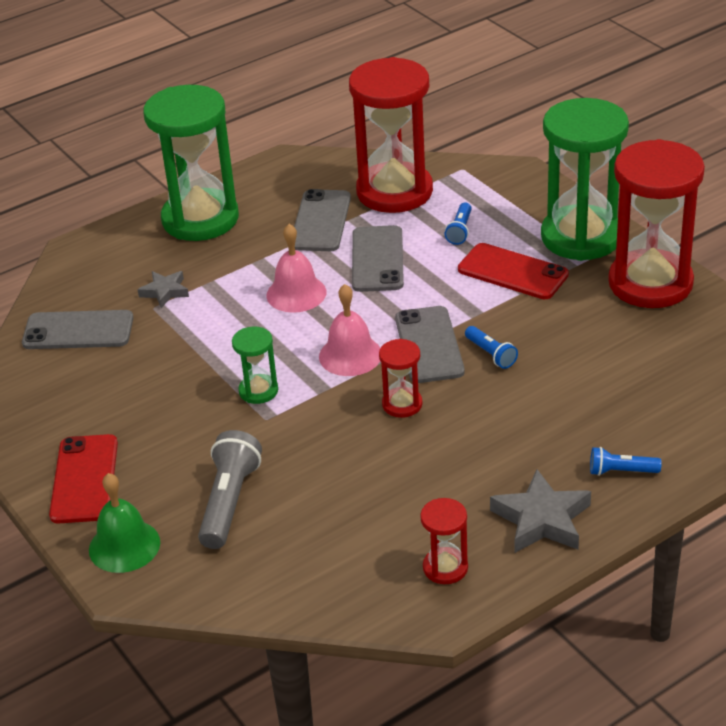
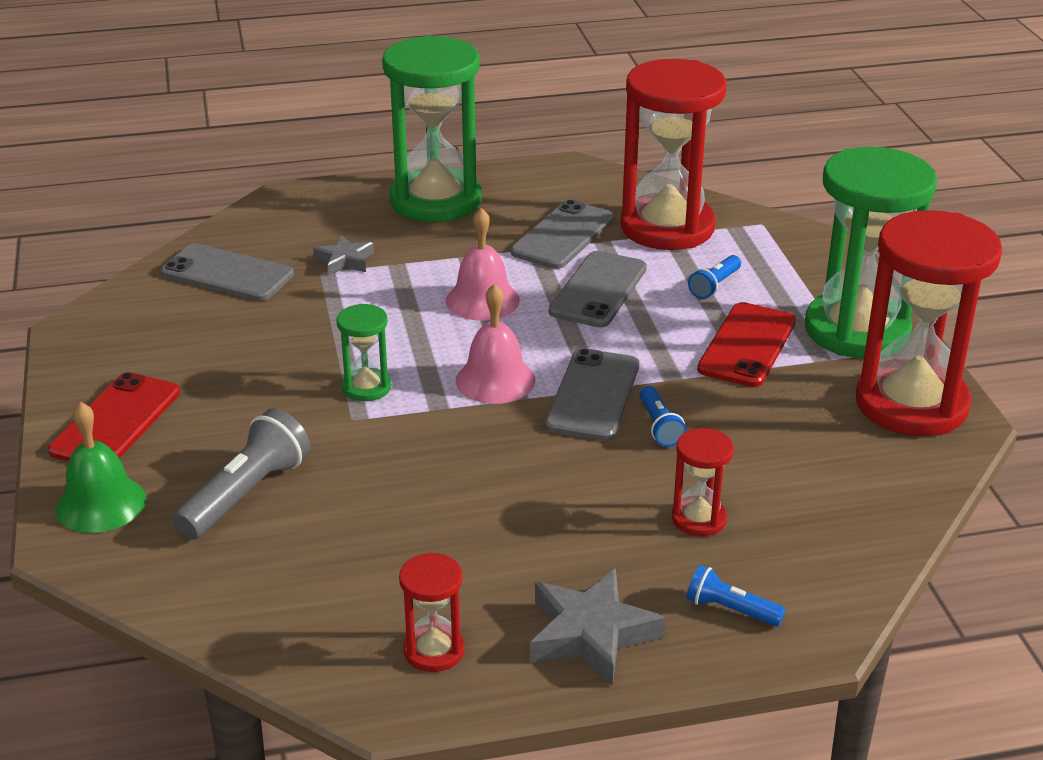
camera: 20 degrees right, 5 degrees down
red hourglass [379,339,422,418] -> red hourglass moved to [672,428,734,536]
red phone [458,243,569,299] -> red phone turned 60 degrees clockwise [697,302,796,387]

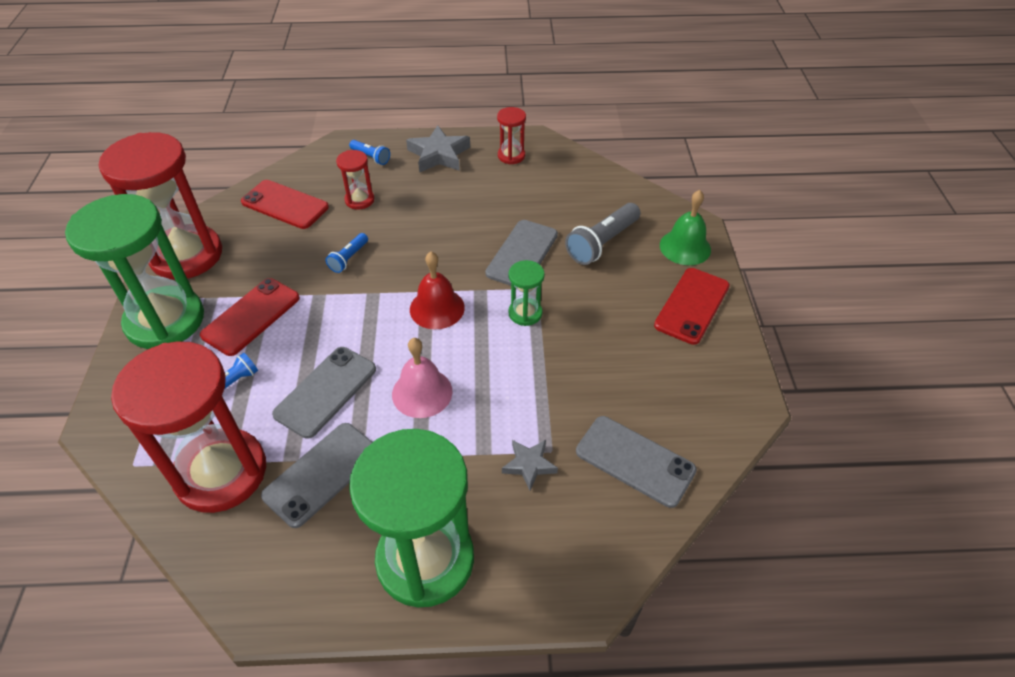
camera: 170 degrees left, 15 degrees up
pink bell [456,284,535,404] -> red bell [410,252,465,329]
grey phone [545,348,639,441] -> grey phone moved to [485,220,558,286]
blue flashlight [640,386,686,447] -> blue flashlight turned 150 degrees counterclockwise [326,233,368,273]
none -> red phone [241,180,329,229]

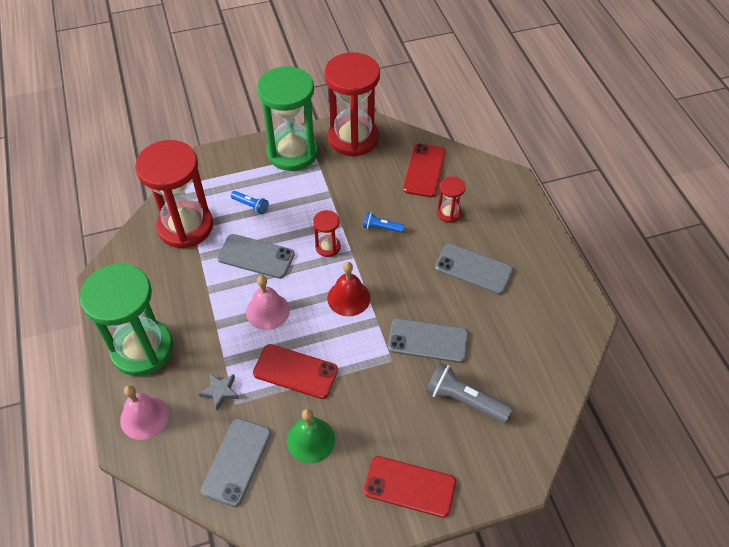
camera: 75 degrees right, 5 degrees up
red phone [200,278,300,356] -> red phone moved to [253,344,338,399]
grey phone [261,423,373,528] -> grey phone moved to [435,244,513,294]
blue flashlight [349,140,390,165] -> none
grey star [406,125,470,173] -> none
red hourglass [497,107,526,164] -> red hourglass moved to [313,210,341,257]
green hourglass [508,260,545,326] -> none
green bell [660,190,711,265] -> green bell moved to [287,409,335,464]
none -> pink bell [120,385,168,440]

